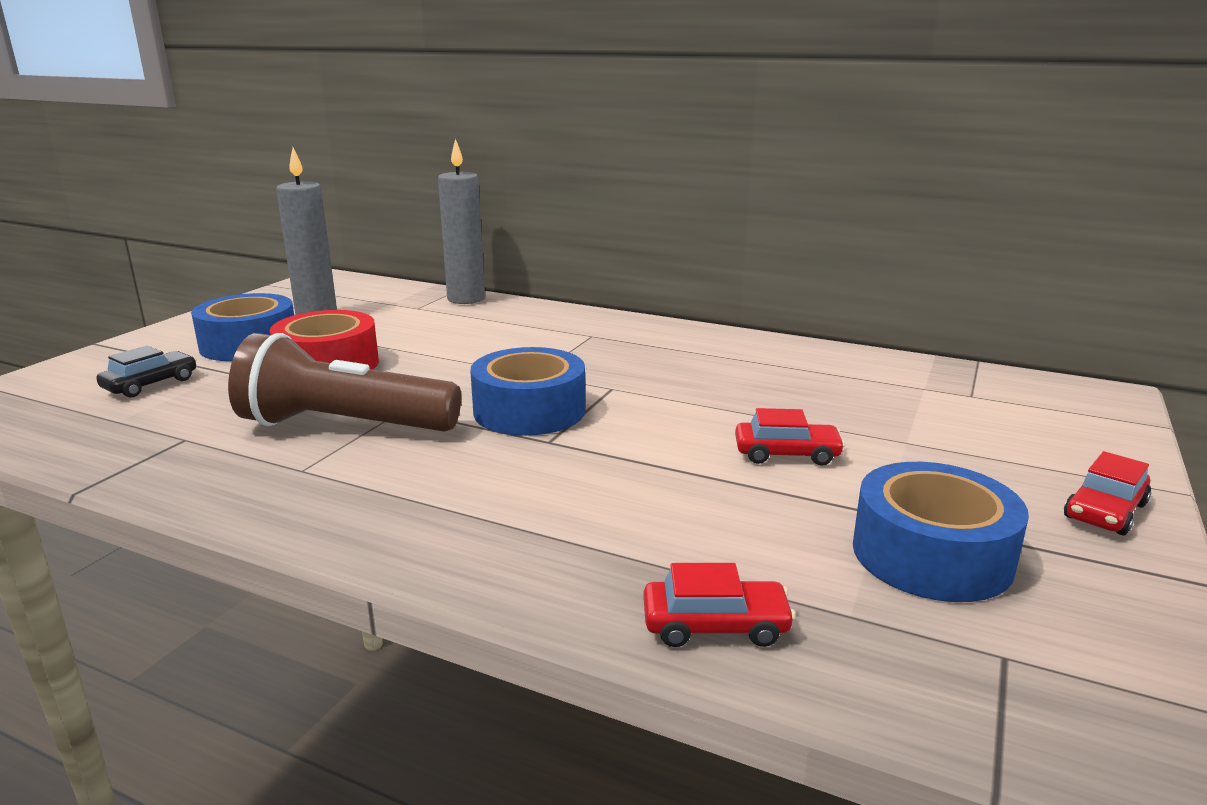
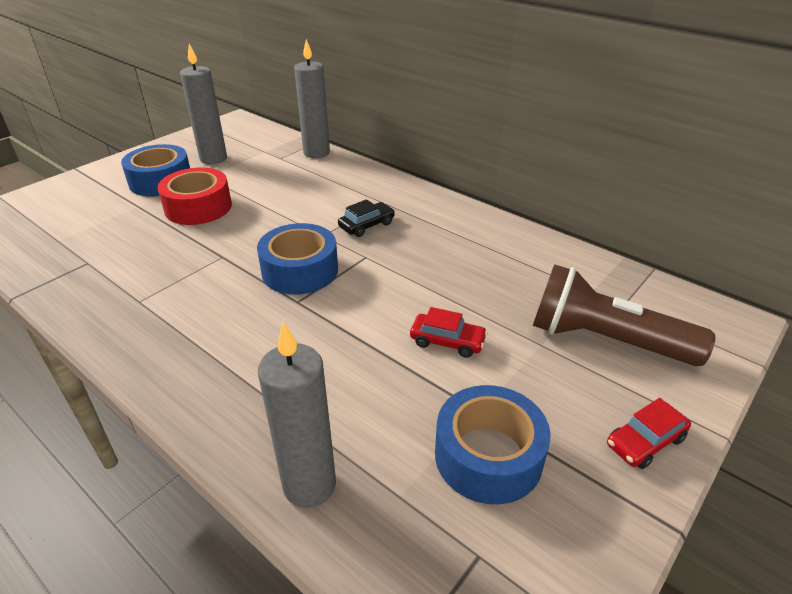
camera: 15 degrees right, 15 degrees up
black car [96,345,196,398] -> black car moved to [338,199,395,237]
brown flashlight [228,333,461,432] -> brown flashlight moved to [533,264,715,366]
red car [643,563,796,647] -> grey candle [258,322,336,508]

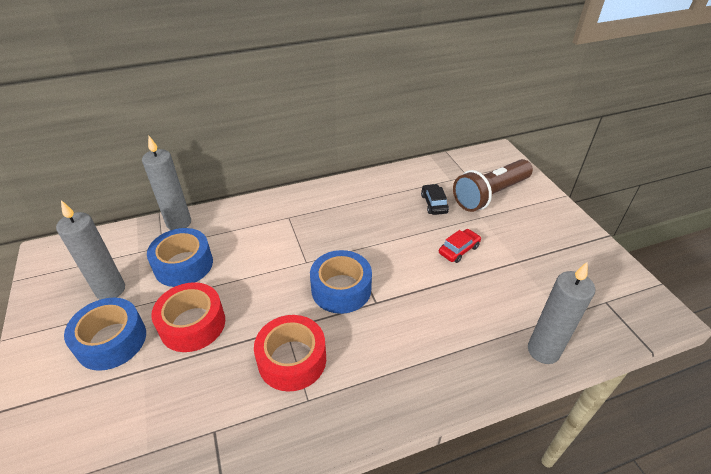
camera: 60 degrees left, 5 degrees up
black car [338,199,395,237] -> black car moved to [421,184,449,215]
blue tape [435,385,551,504] -> blue tape moved to [147,228,213,287]
red car [607,398,691,469] -> none
none -> red tape [254,315,326,392]

